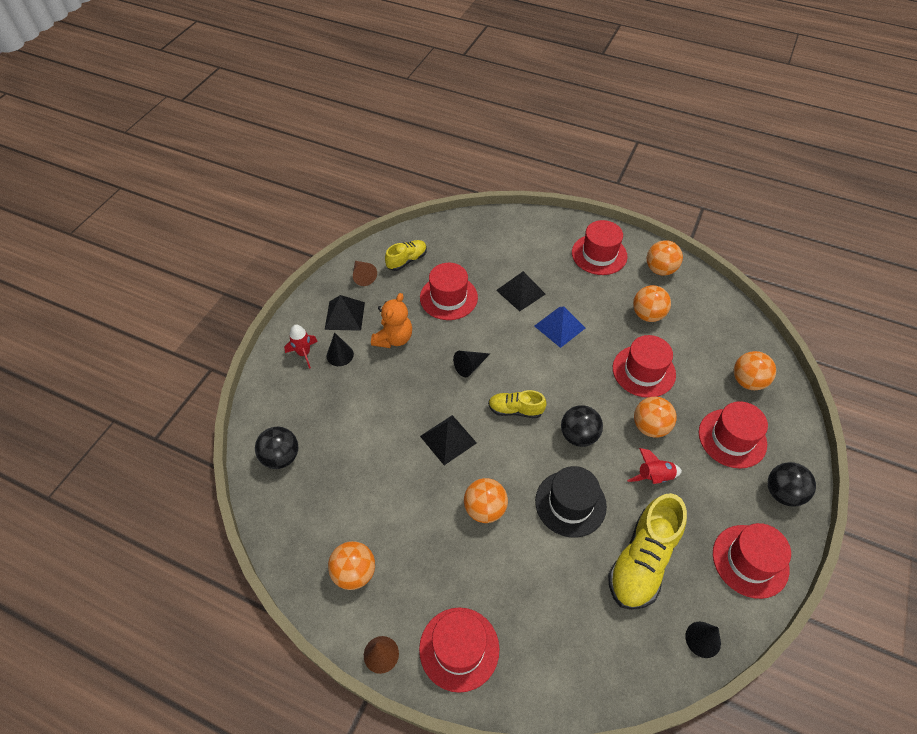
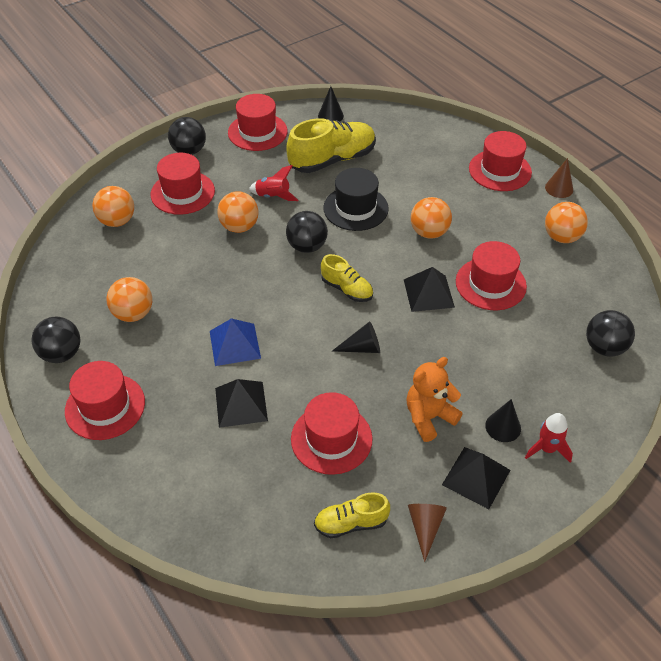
camera: 150 degrees left, 5 degrees down
red hat [613,335,676,398] -> red hat moved to [456,241,527,310]
orange ball [647,240,683,276] -> black ball [31,317,81,363]

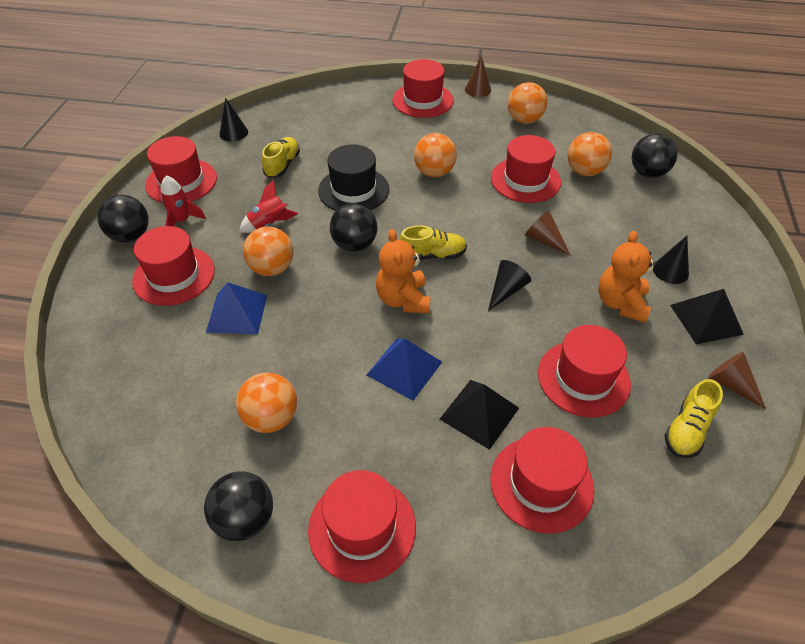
camera: 45 degrees left, 0 degrees up
orange ball [92,186,134,227] -> orange ball moved to [567,132,612,176]
yellow shoe [286,118,376,173] -> yellow shoe [262,137,300,178], size x0.56
black pyramid [404,267,455,312] -> none
red rocket [525,413,573,463] -> red rocket moved to [161,175,206,227]
none -> blue pyramid [206,282,267,335]
none -> orange teddy bear [376,229,430,313]
none -> red hat [490,427,594,534]
none -> brown cone [525,211,571,256]

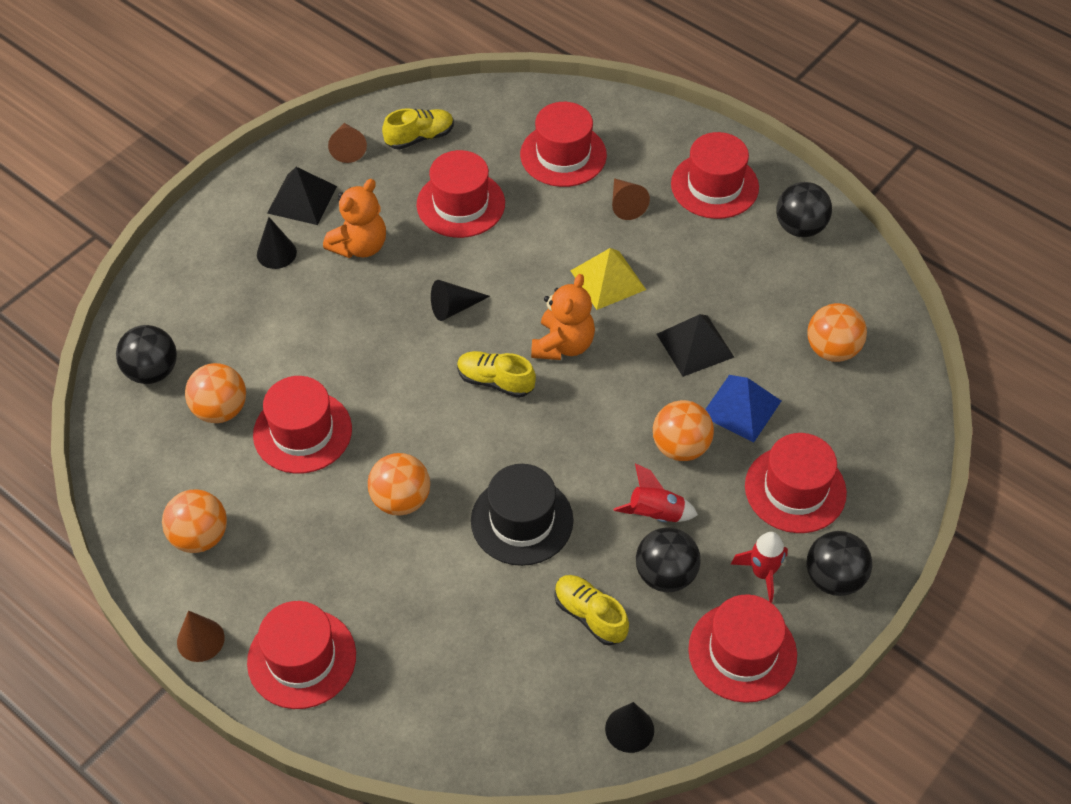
camera: 150 degrees left, 5 degrees up
orange ball [236,373,297,433] -> orange ball moved to [807,303,867,362]
yellow shoe [262,137,300,178] -> yellow shoe turned 90 degrees clockwise [554,575,629,646]
black ball [330,203,377,252] -> black ball moved to [636,528,700,592]
blue pyramid [367,338,442,401] -> yellow pyramid [570,248,646,310]
black pyramid [440,380,519,450] -> black pyramid moved to [657,314,734,377]
brown cone [525,211,571,256] -> brown cone moved to [612,178,650,220]

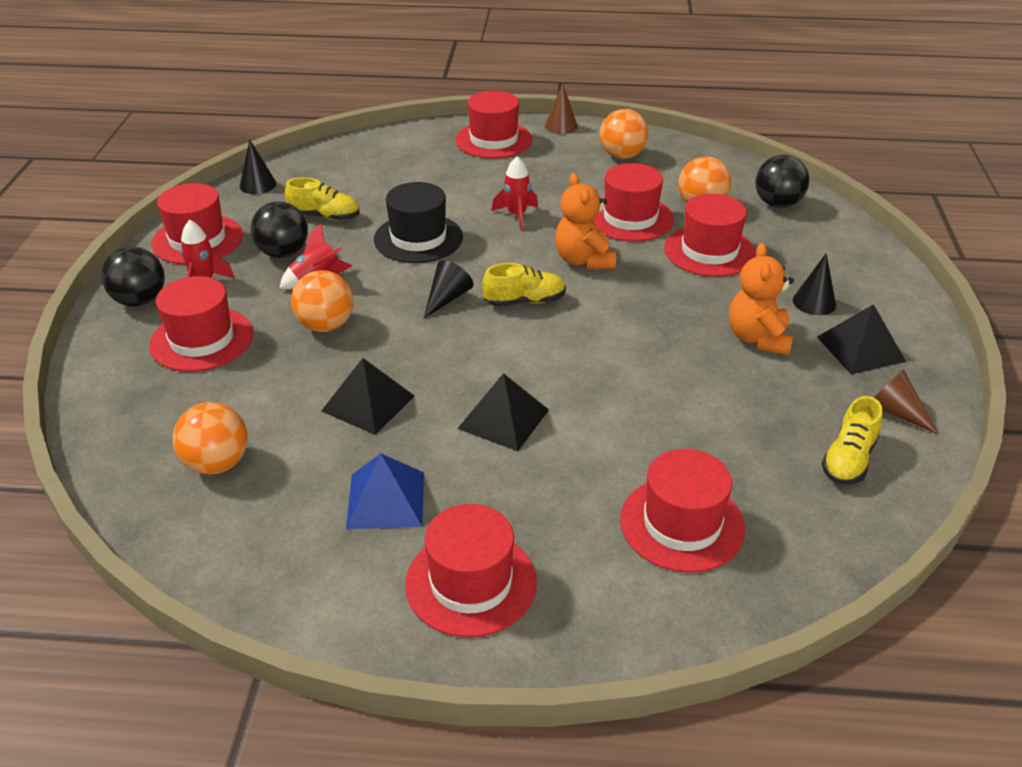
camera: 145 degrees right, 15 degrees down
orange ball [368,453,430,516] -> red rocket [492,156,538,230]
red hat [417,150,505,238] -> red hat moved to [664,194,756,277]
black cone [431,280,490,321] -> black cone moved to [424,260,473,318]
orange teddy bear [531,274,595,360] -> orange teddy bear moved to [555,173,616,269]
yellow pyramid [570,248,646,310] -> black pyramid [457,373,549,451]
brown cone [612,178,650,220] -> none
blue pyramid [705,375,781,443] -> blue pyramid moved to [346,453,424,529]
black ball [776,182,832,237] -> none

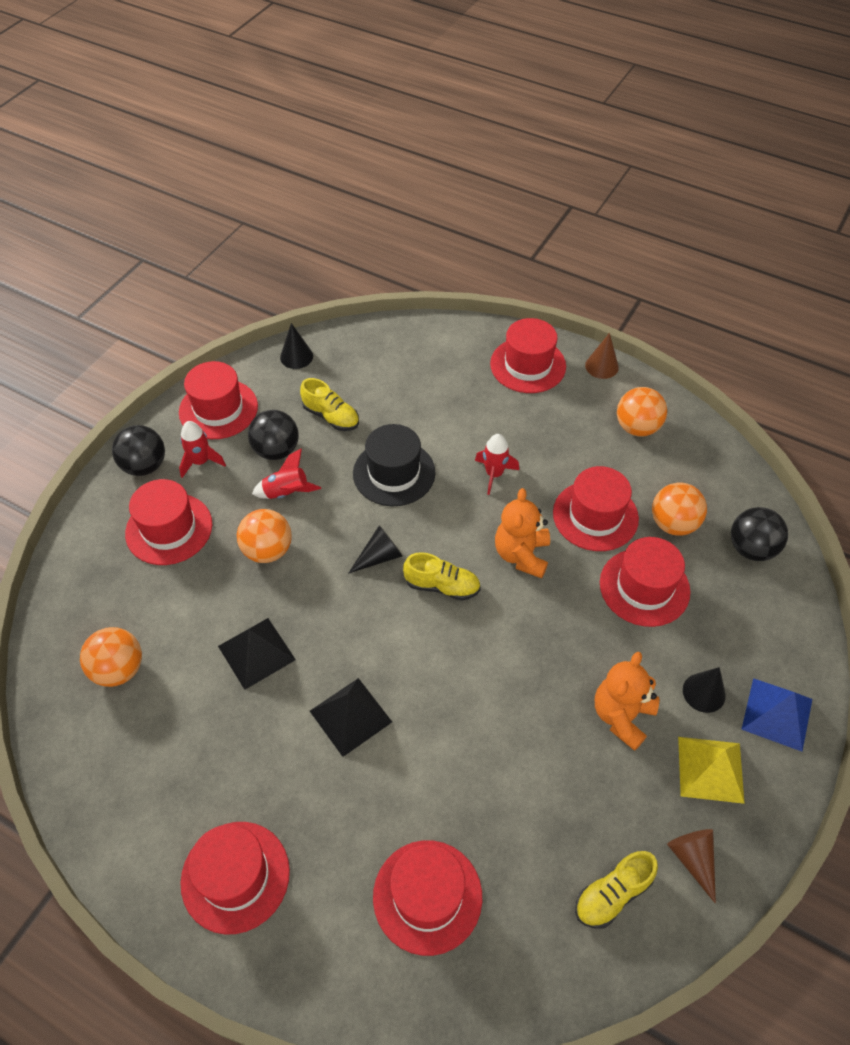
camera: 25 degrees right, 15 degrees up
blue pyramid [346,453,424,529] -> blue pyramid moved to [741,678,812,752]
black pyramid [817,304,906,374] -> yellow pyramid [678,737,745,804]

